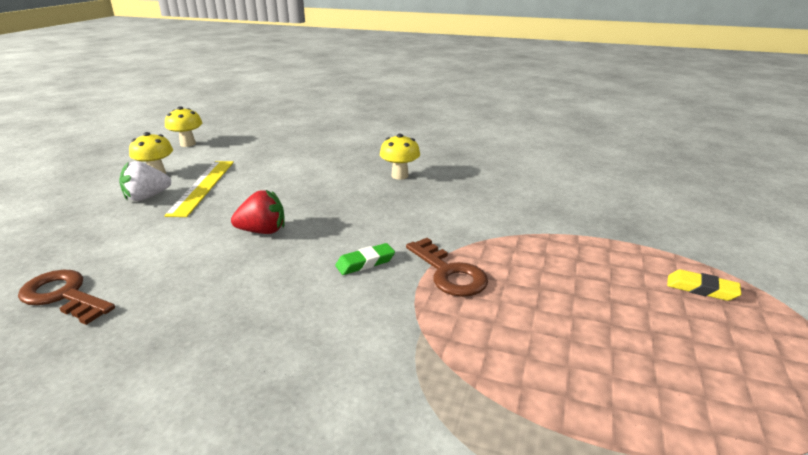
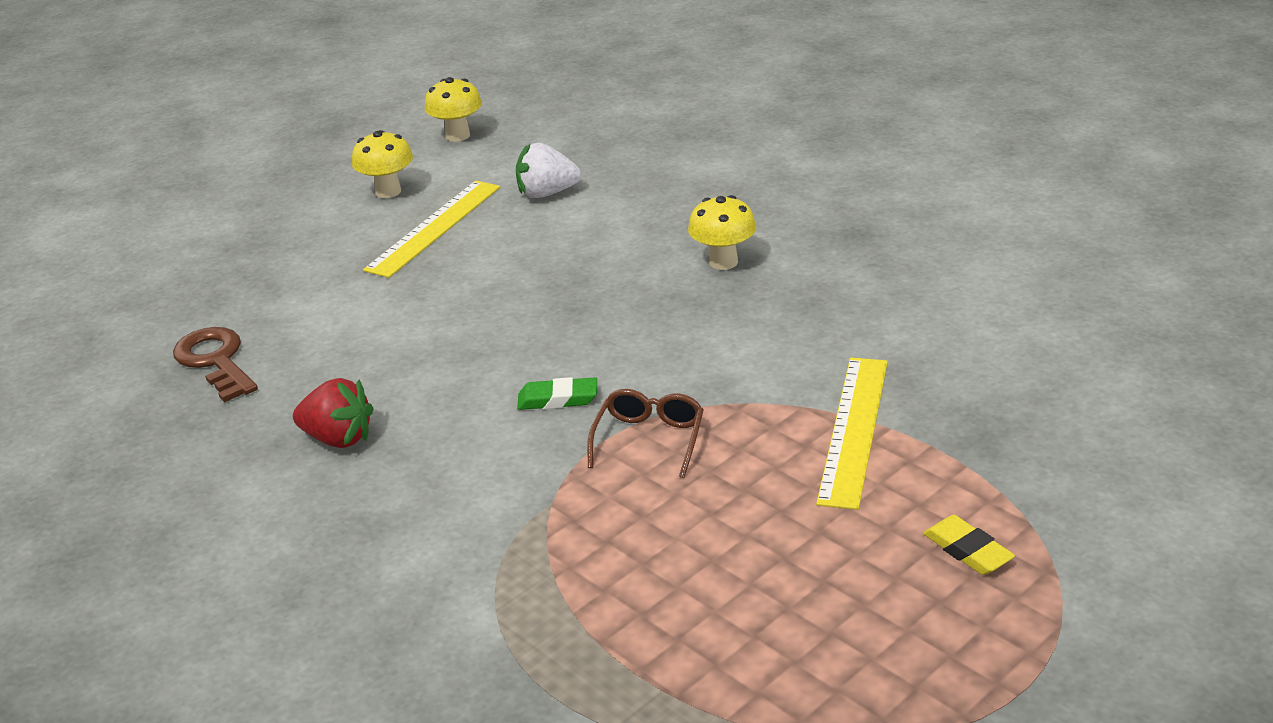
camera: 30 degrees right, 5 degrees up
white strawberry [119,161,171,201] -> white strawberry moved to [516,143,581,198]
red strawberry [231,190,285,234] -> red strawberry moved to [293,378,374,448]
brown key [406,238,488,297] -> brown glasses [587,389,704,478]
none -> yellow ruler [816,358,888,510]

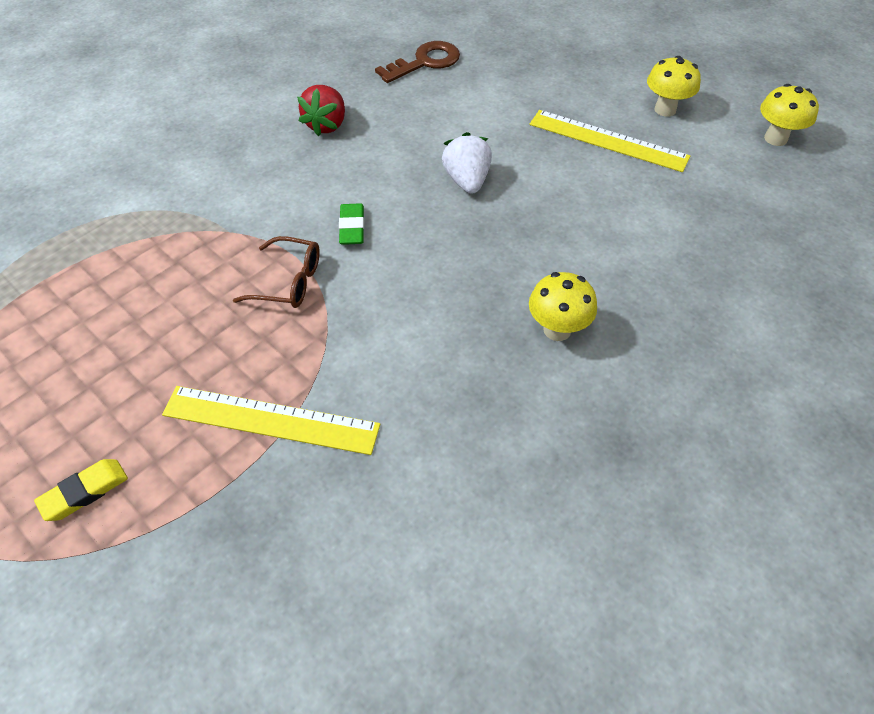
camera: 85 degrees right, 20 degrees up
white strawberry [516,143,581,198] -> white strawberry moved to [442,132,492,194]

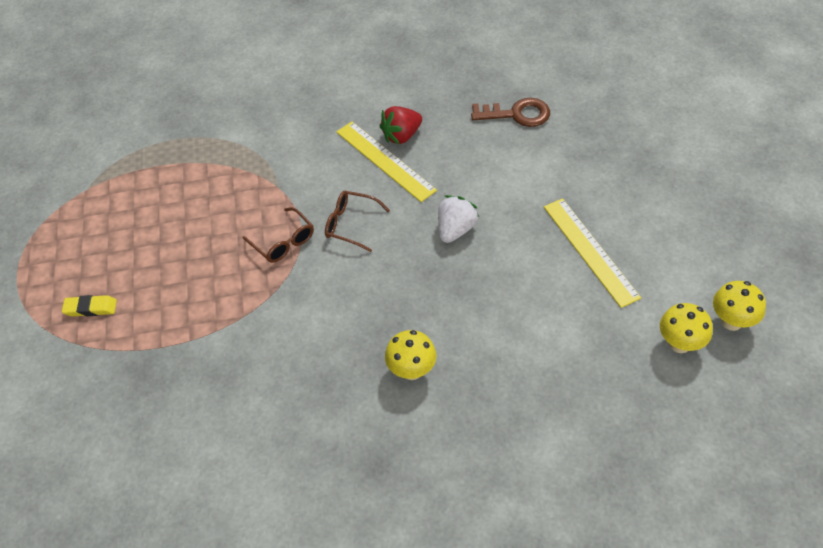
camera: 40 degrees right, 0 degrees up
yellow ruler [162,386,380,455] -> yellow ruler moved to [337,122,437,202]
green eraser [339,203,364,245] -> brown glasses [325,191,390,252]
yellow mushroom [647,56,701,117] -> yellow mushroom moved to [660,303,713,353]

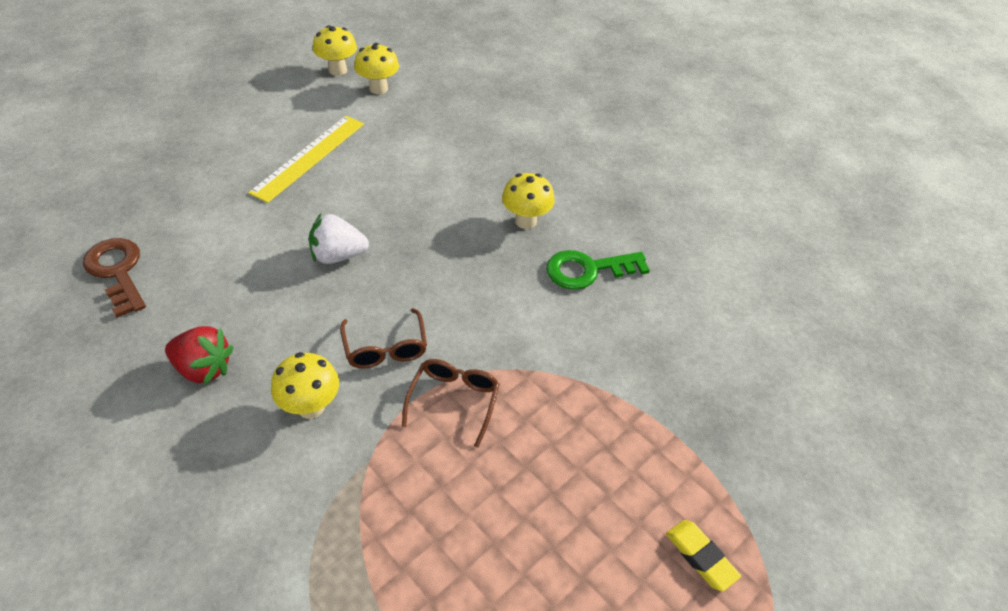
camera: 130 degrees left, 5 degrees down
yellow ruler [337,122,437,202] -> none
none -> yellow mushroom [271,352,339,419]
none -> green key [546,250,650,290]

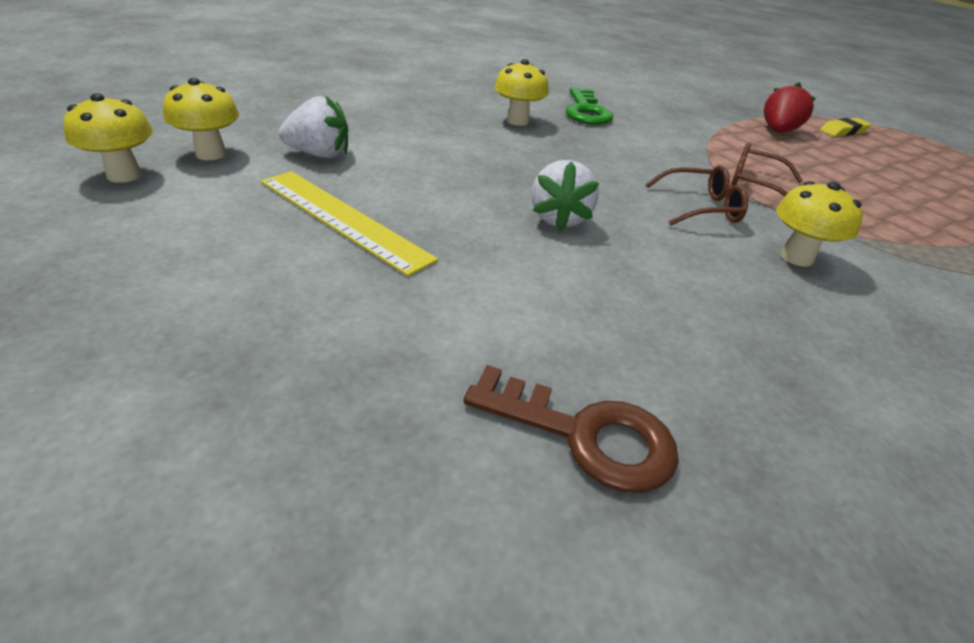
camera: 80 degrees left, 10 degrees down
brown key [83,238,146,318] -> brown key turned 135 degrees counterclockwise [464,365,679,493]
red strawberry [165,326,233,385] -> red strawberry moved to [764,83,816,132]
none -> white strawberry [278,96,348,158]

